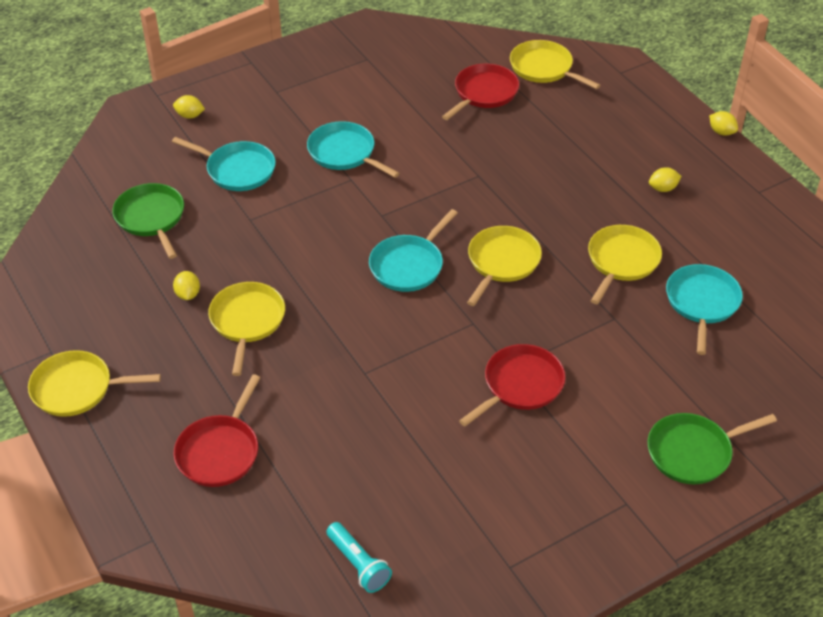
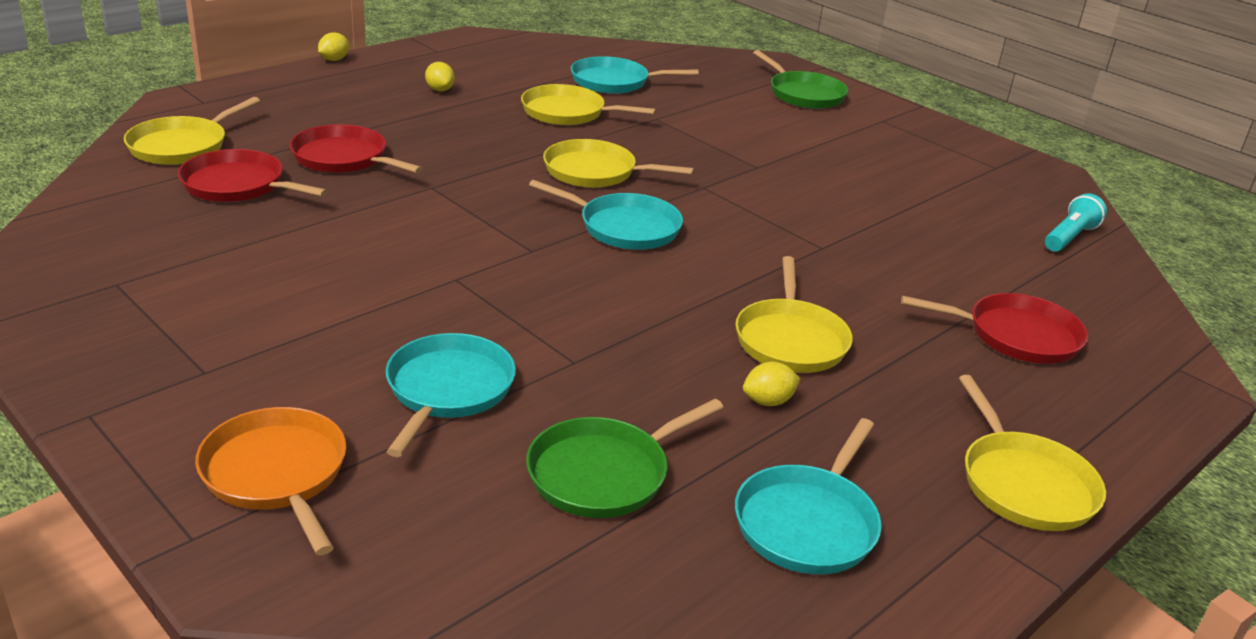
camera: 105 degrees left, 15 degrees down
yellow lemon [173,95,205,119] -> orange pan [195,407,346,555]
yellow pan [208,282,285,376] -> yellow pan turned 75 degrees counterclockwise [735,256,853,373]
turquoise pan [307,121,400,178] -> turquoise pan moved to [735,418,882,574]
red pan [459,344,566,426] -> red pan moved to [290,124,423,173]

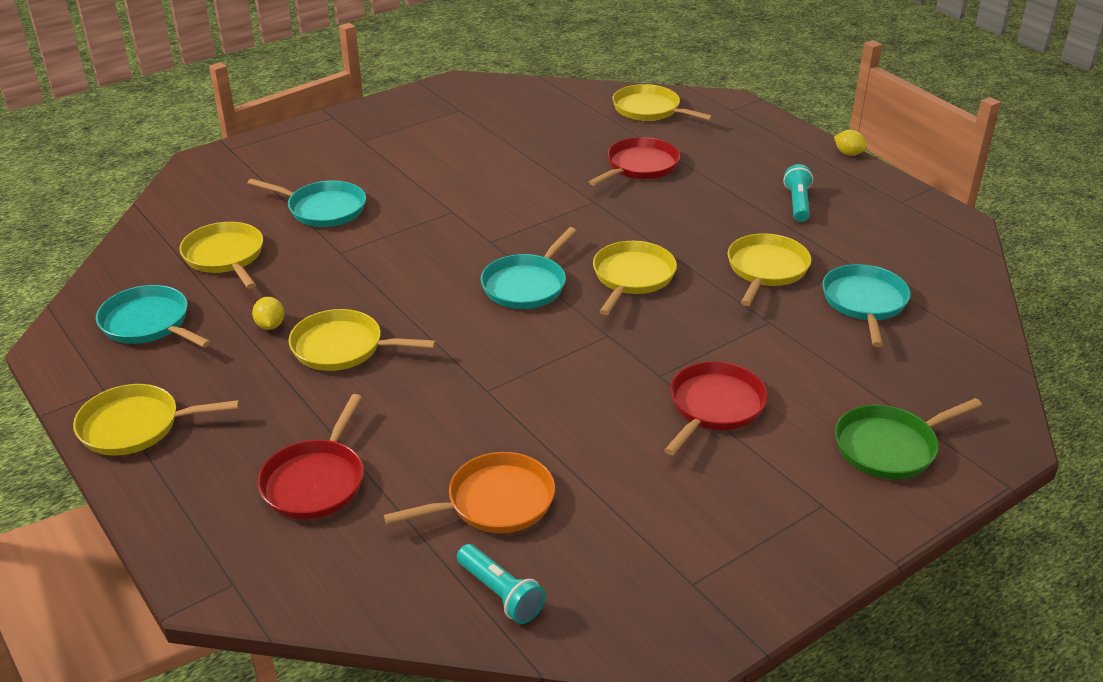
camera: 100 degrees right, 5 degrees up
red pan [178,149,328,202] -> red pan moved to [664,361,768,455]
orange pan [195,407,346,555] -> orange pan moved to [384,452,555,533]
yellow lemon [425,62,455,91] -> turquoise flashlight [783,164,813,222]
green pan [526,399,724,518] -> yellow pan [180,222,263,289]

